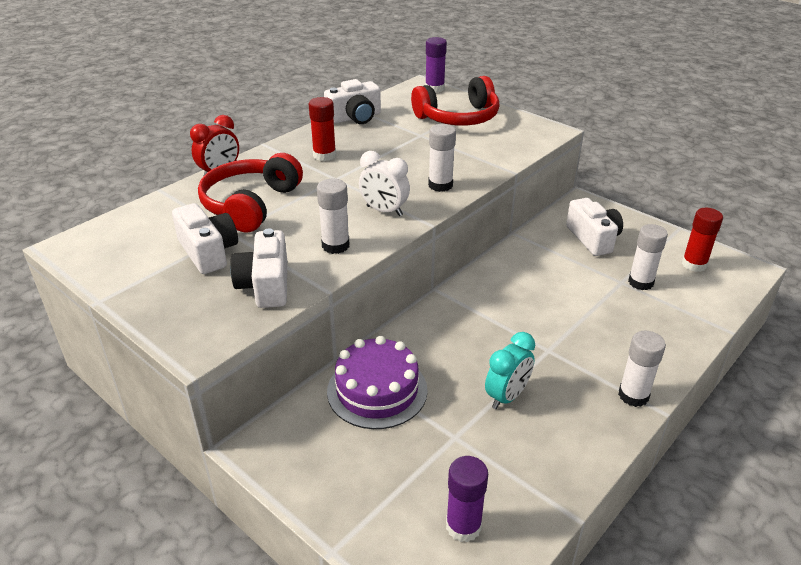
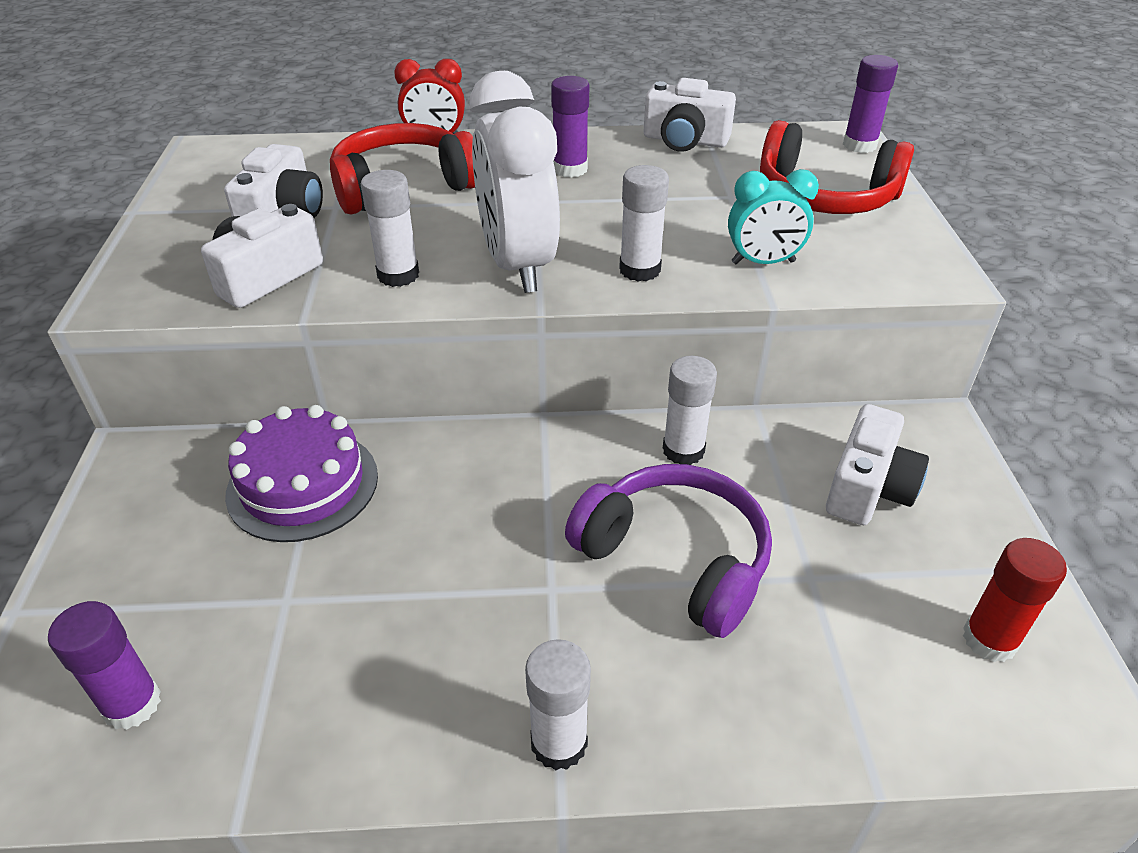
camera: 45 degrees right, 5 degrees up
red glue stick [309,97,336,161] -> purple glue stick [551,76,589,178]
white clock [359,151,410,216] -> white clock [470,71,560,293], size x1.80
turquoise clock [485,332,535,409] -> turquoise clock moved to [728,169,819,264]
white glue stick [628,224,668,290] -> white glue stick moved to [663,356,717,465]
none -> purple headphones [565,464,772,638]

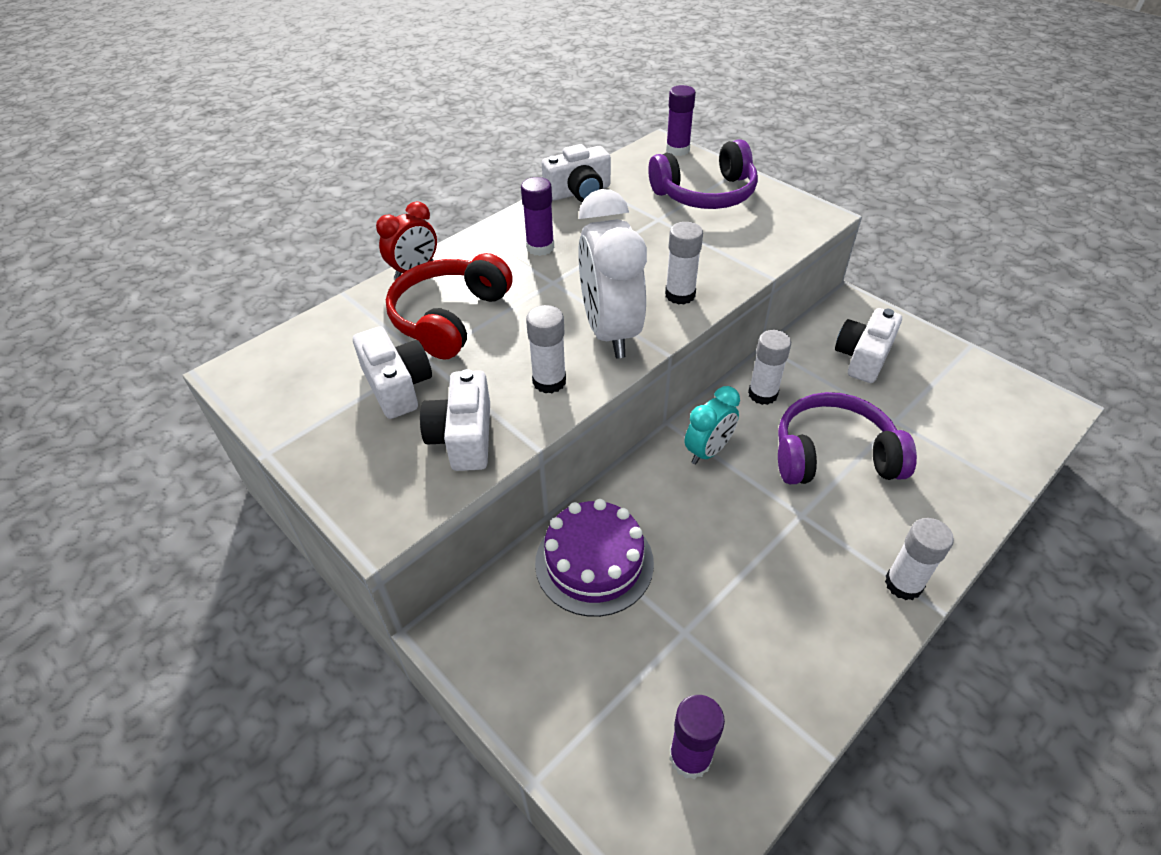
camera: 40 degrees left, 5 degrees up
white clock [470,71,560,293] -> white clock turned 45 degrees clockwise [578,189,647,358]
turquoise clock [728,169,819,264] -> turquoise clock moved to [684,386,740,464]
red headphones [760,120,914,214] -> purple headphones [648,139,758,209]
white camera [826,404,929,525] -> white camera turned 135 degrees counterclockwise [835,308,902,383]
red glue stick [963,538,1067,662] -> none

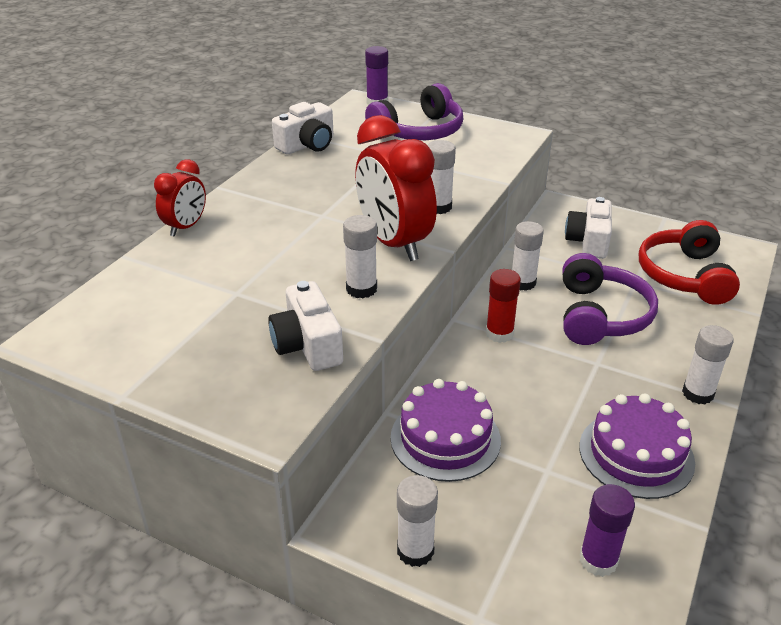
camera: 20 degrees left, 10 degrees down
white camera [353,326,432,419] -> none
red headphones [386,253,513,359] -> red headphones moved to [639,220,740,305]
purple glue stick [521,177,554,256] -> none
white clock [578,189,647,358] -> red clock [355,115,437,261]
turquoise clock [684,386,740,464] -> red glue stick [486,269,521,343]
purple headphones [778,392,917,484] -> purple headphones turned 120 degrees clockwise [562,253,658,345]
none -> white glue stick [397,475,438,567]
none -> purple cake [579,394,695,499]

